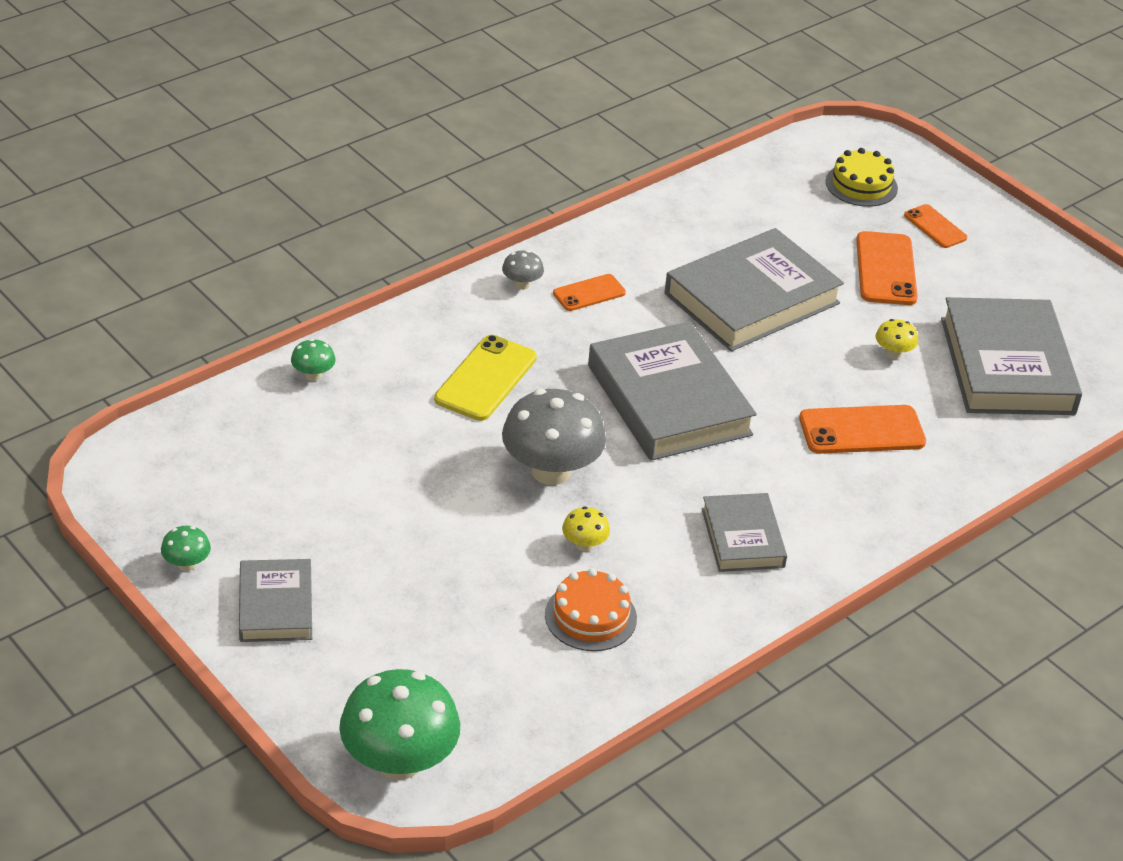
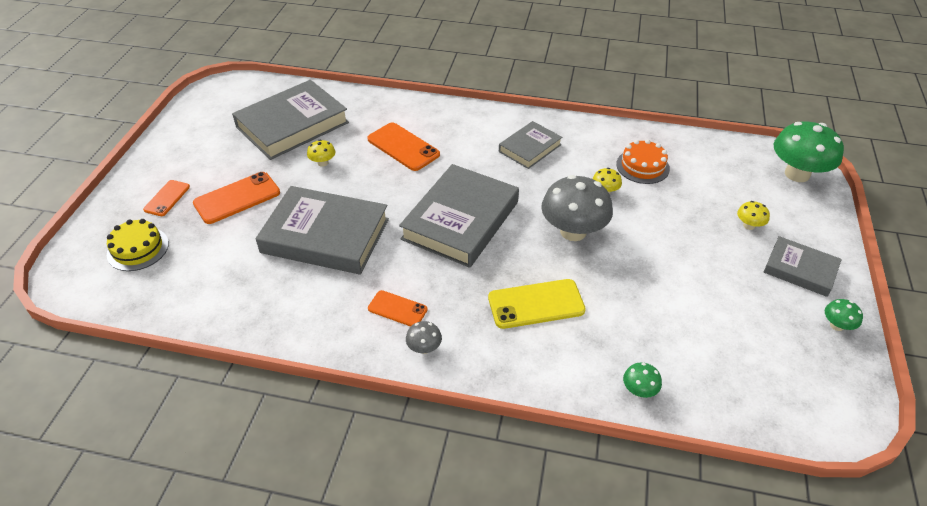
camera: 125 degrees left, 5 degrees up
grey book [239,559,312,642] -> grey book turned 75 degrees clockwise [764,236,842,297]
none -> yellow mushroom [737,201,770,230]

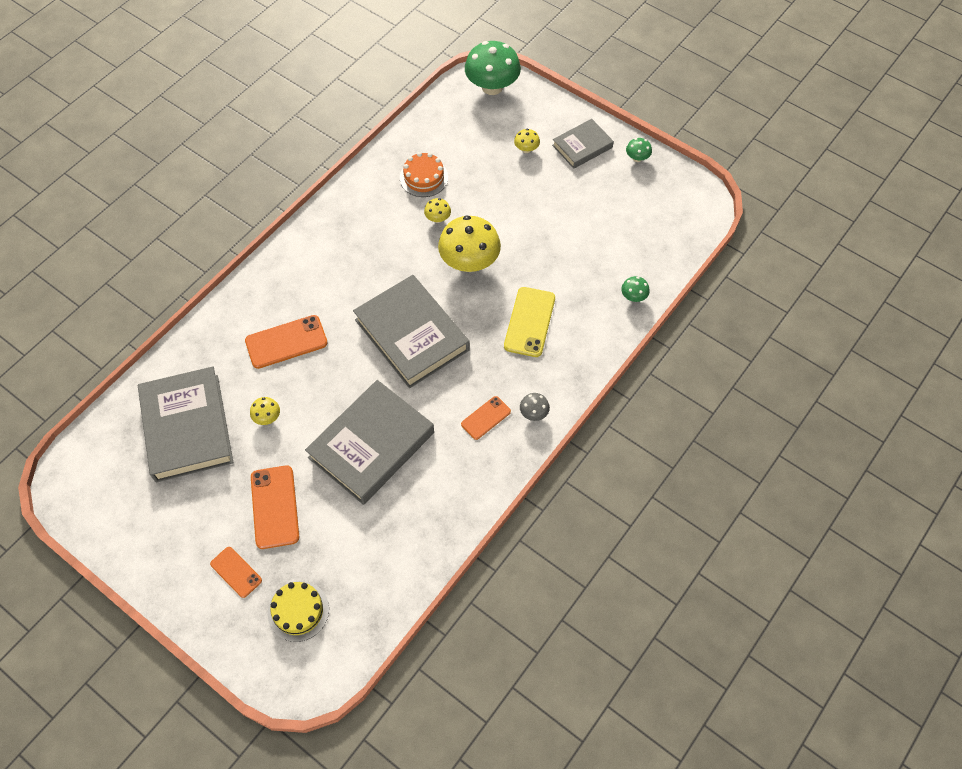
camera: 65 degrees left, 15 degrees up
grey book [499,121,562,169] -> none
grey mushroom [541,175,613,241] -> yellow mushroom [438,215,501,272]

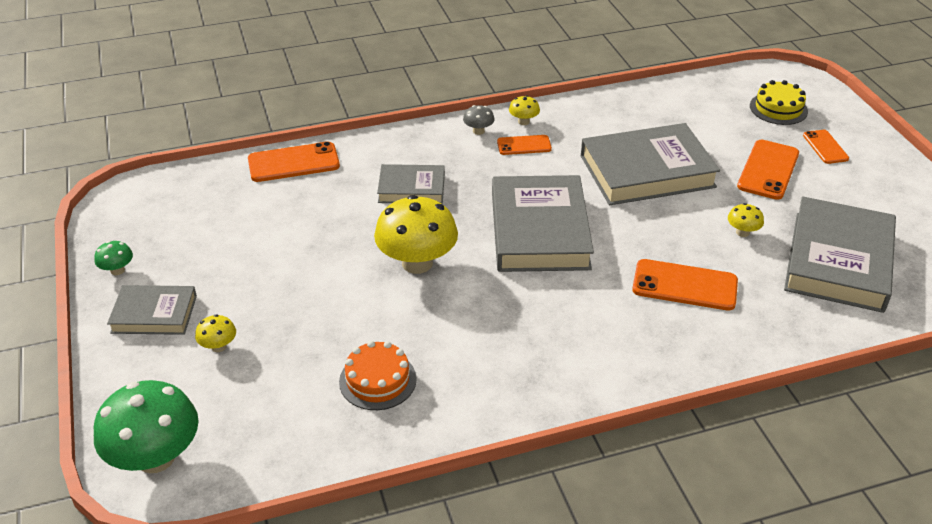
camera: 145 degrees left, 20 degrees down
yellow mushroom [424,198,451,223] -> yellow mushroom moved to [509,95,540,125]
yellow phone [504,287,555,357] -> grey book [377,164,445,204]
green mushroom [621,276,650,302] -> orange phone [248,141,340,182]

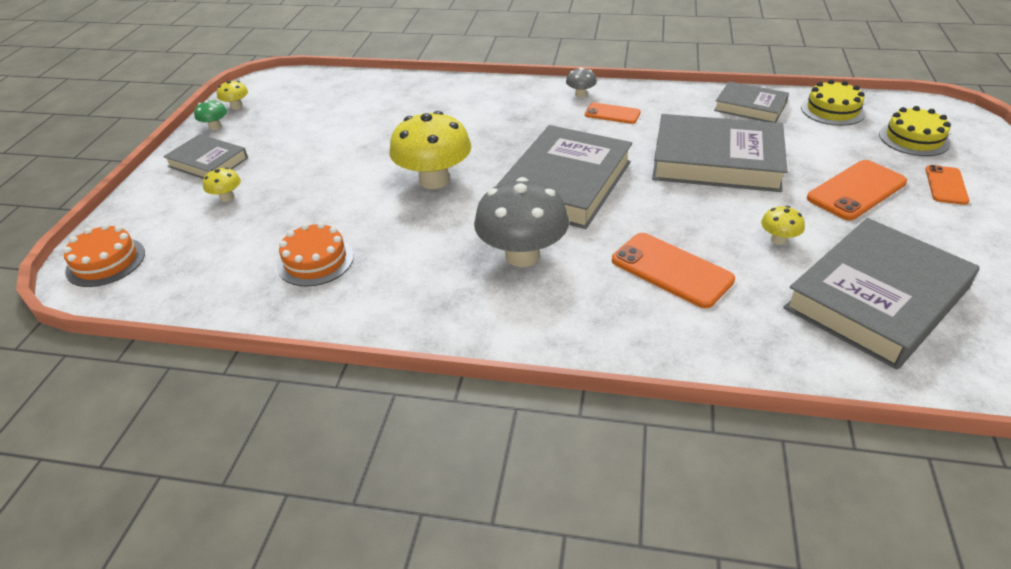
camera: 30 degrees right, 0 degrees up
green mushroom [94,380,199,473] -> orange cake [63,224,145,287]
orange phone [248,141,340,182] -> none
grey book [377,164,445,204] -> grey book moved to [714,81,789,122]
yellow mushroom [509,95,540,125] -> yellow mushroom moved to [217,81,248,110]
none -> grey mushroom [474,177,569,267]
none -> yellow cake [801,80,866,126]

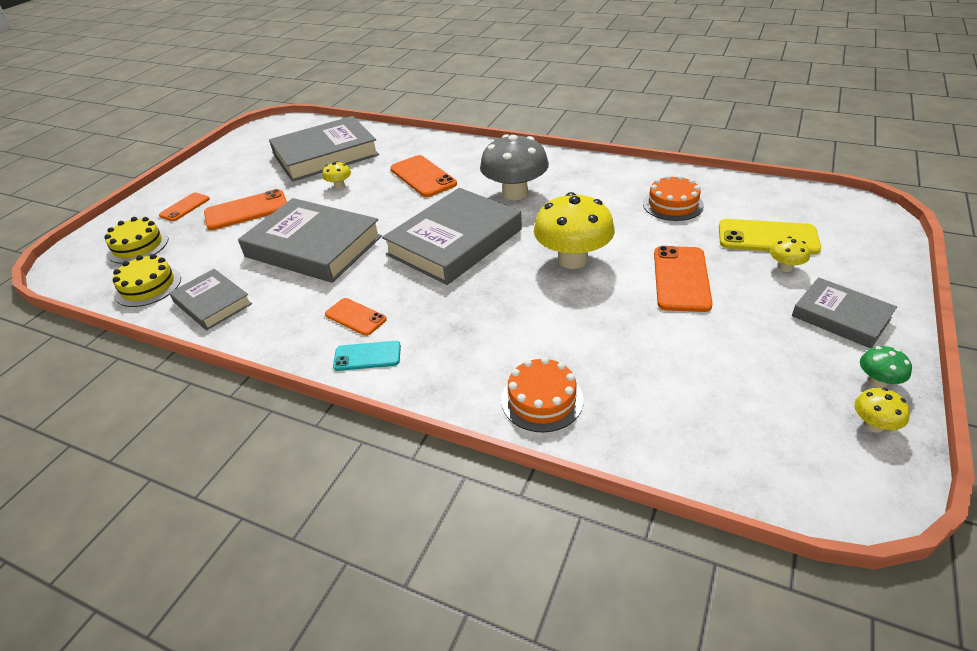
camera: 165 degrees left, 0 degrees up
orange cake [63,224,145,287] -> orange cake moved to [501,357,584,432]
grey mushroom [566,67,597,98] -> turquoise phone [333,341,401,371]
none -> orange phone [654,246,713,312]
none -> yellow phone [719,219,821,254]

